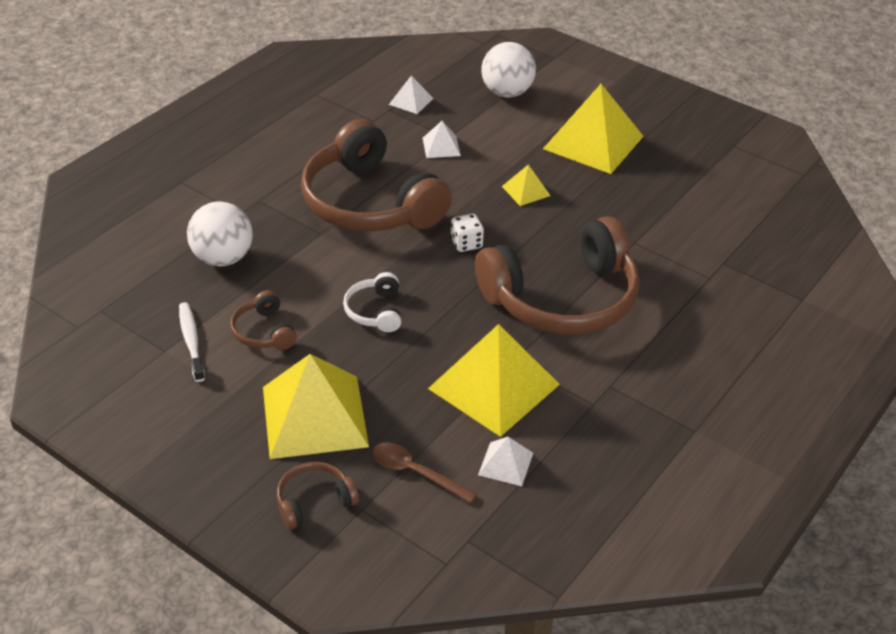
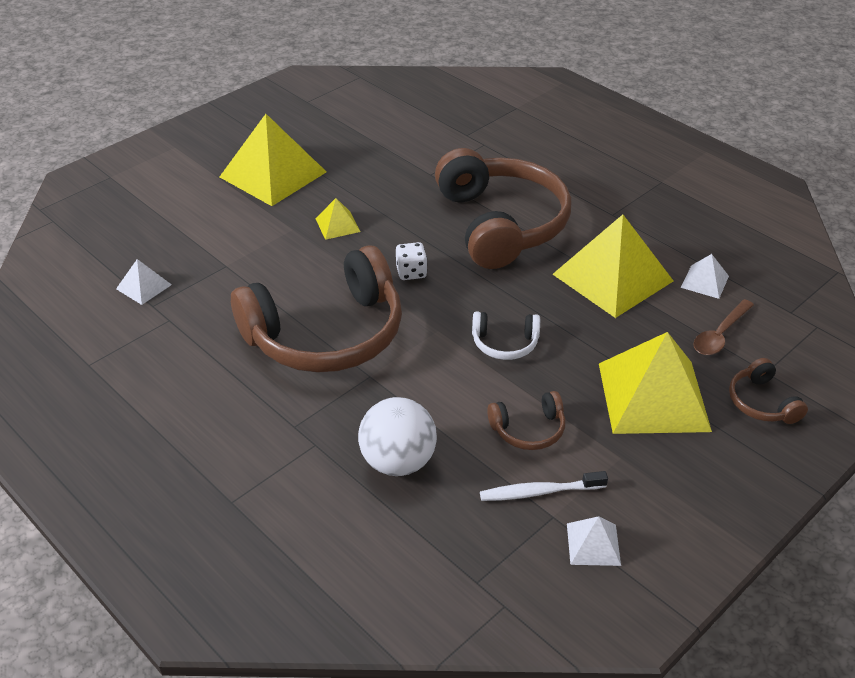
camera: 80 degrees left, 0 degrees up
white pyramid [423,121,461,158] -> white pyramid moved to [567,516,621,566]
white ball [481,42,536,98] -> none

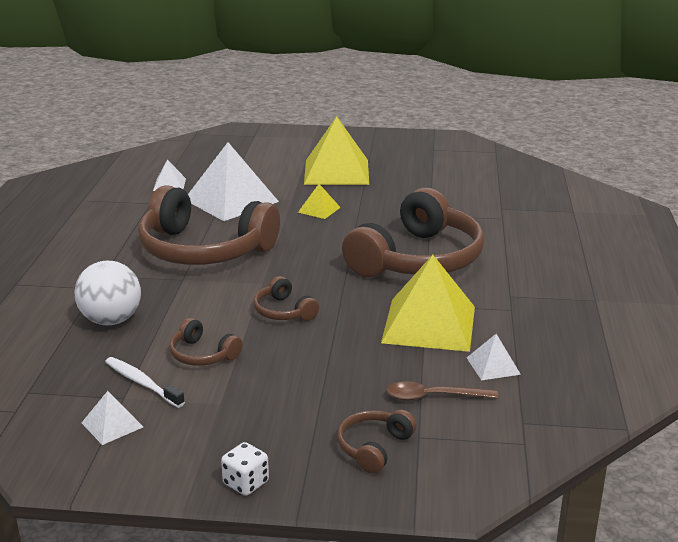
camera: 50 degrees right, 15 degrees down
white dice [396,242,427,280] -> white dice moved to [221,442,269,496]
white headphones [472,311,540,360] -> brown headphones [253,276,319,321]
yellow pyramid [599,332,712,434] -> none
none -> white pyramid [188,142,279,221]

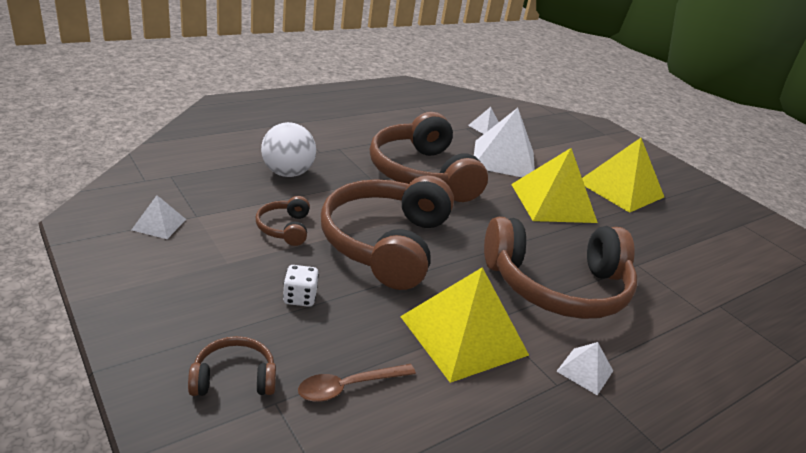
camera: 45 degrees right, 5 degrees up
white toothbrush [105,357,185,408] -> none
white dice [221,442,269,496] -> white dice moved to [283,265,319,307]
brown headphones [253,276,319,321] -> brown headphones [321,175,454,290], size x2.34
yellow pyramid [298,184,341,219] -> yellow pyramid [511,148,598,223], size x2.21
brown spoon [386,381,498,401] -> brown spoon turned 75 degrees counterclockwise [298,364,416,402]
white pyramid [467,334,521,380] -> white pyramid moved to [556,342,613,395]

